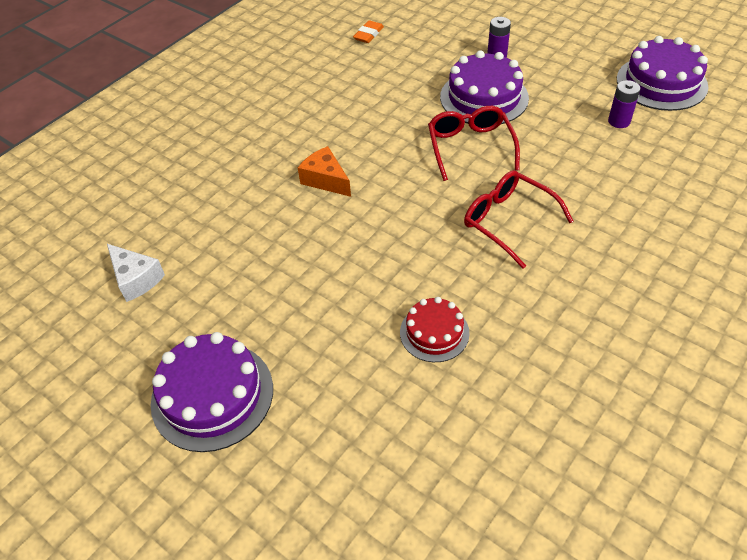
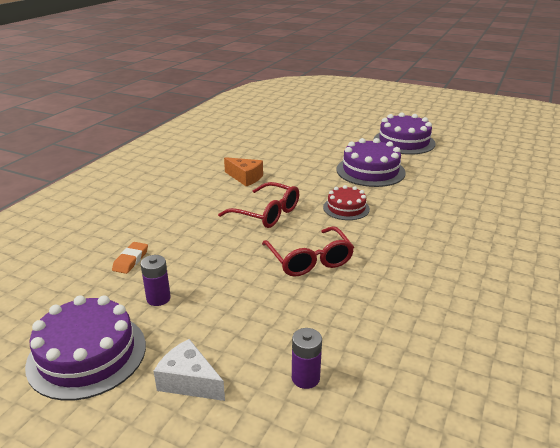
camera: 165 degrees right, 20 degrees down
white cheese [107,244,165,302] -> white cheese moved to [154,339,225,401]
orange cheese [298,146,351,197] -> orange cheese moved to [224,157,263,186]
orange eraser [353,20,384,43] -> orange eraser moved to [112,242,148,274]
red cake [400,297,470,362] -> red cake moved to [323,185,370,220]
purple cake [440,50,529,125] -> purple cake moved to [337,138,406,187]

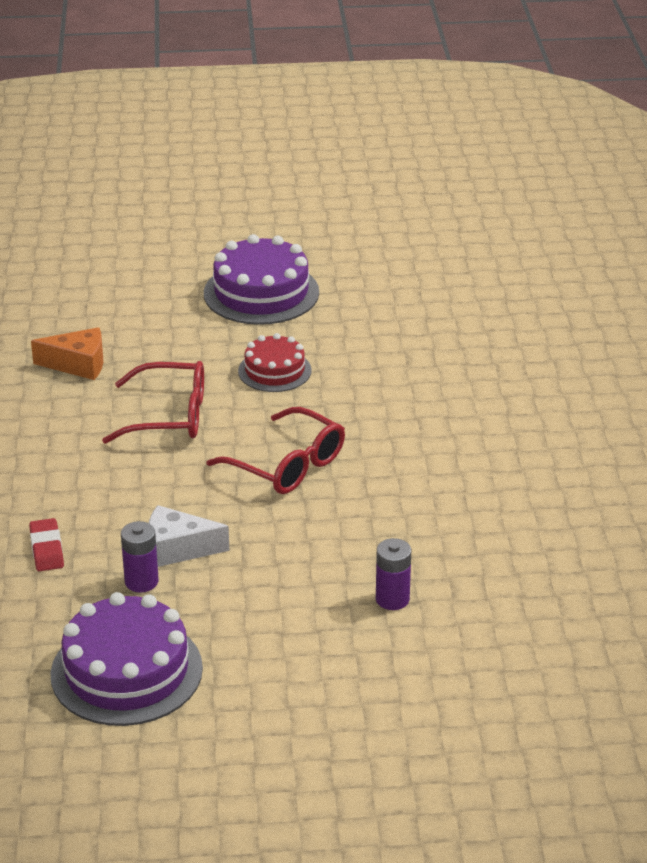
camera: 30 degrees left, 5 degrees up
orange eraser [112,242,148,274] -> red eraser [29,518,64,571]
white cheese [154,339,225,401] -> white cheese moved to [149,505,229,567]
purple cake [373,113,436,155] -> none

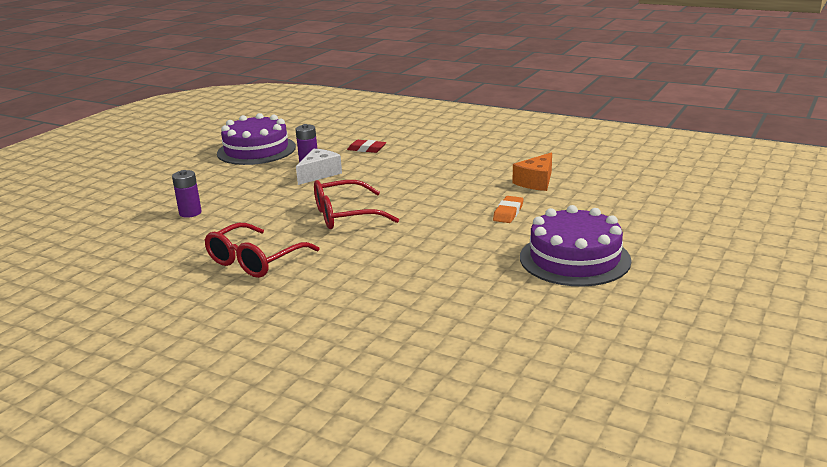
camera: 125 degrees right, 10 degrees down
red glasses [102,361,204,444] -> red glasses moved to [205,223,320,278]
red cake [238,333,312,392] -> none
none -> orange eraser [493,196,524,223]

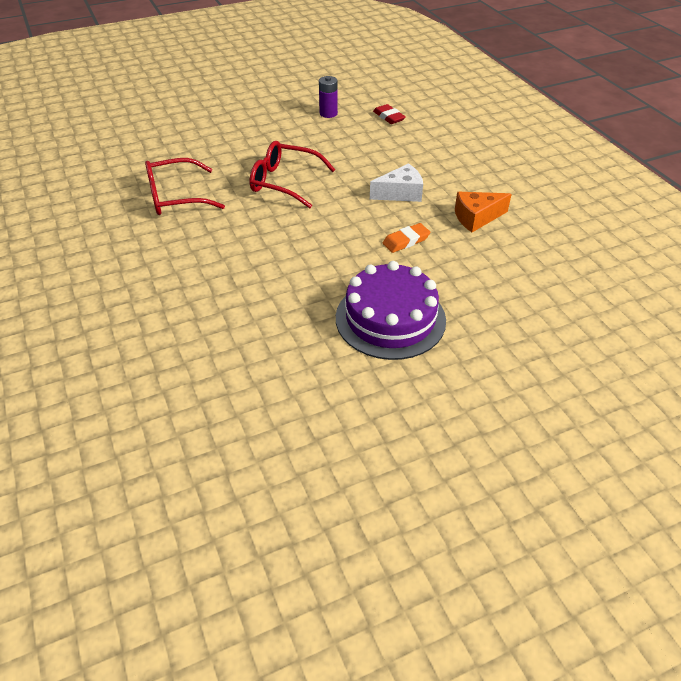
camera: 35 degrees right, 20 degrees up
purple battery [172,170,202,218] -> none
purple cake [217,113,296,165] -> none
white cheese [296,149,342,185] -> white cheese moved to [370,163,423,202]

